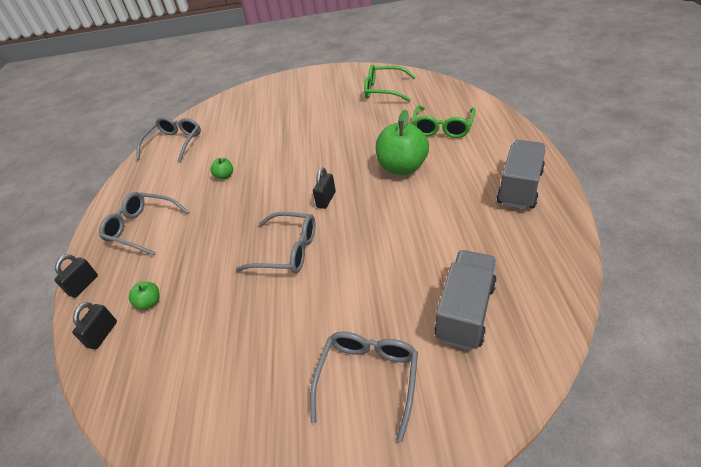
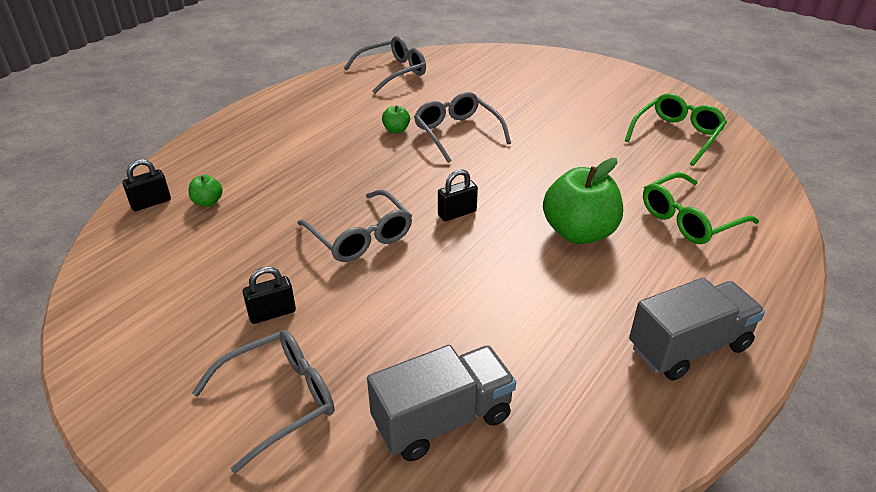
camera: 35 degrees right, 5 degrees down
black padlock [54,254,98,298] -> black padlock moved to [243,266,296,324]
grey glasses [99,192,189,256] -> grey glasses moved to [414,92,511,163]
green glasses [364,65,416,102] -> green glasses turned 75 degrees clockwise [625,93,727,166]

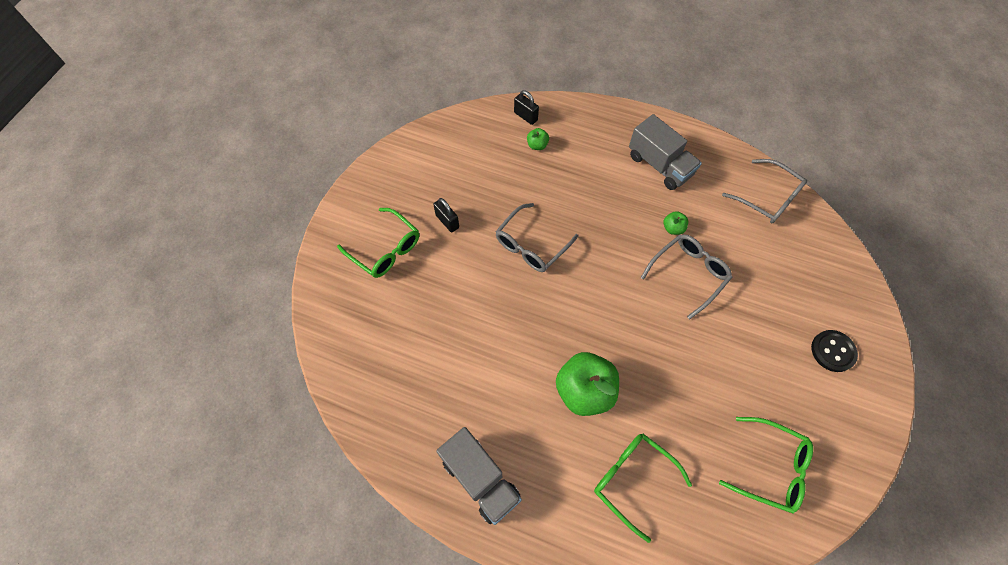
camera: 75 degrees right, 25 degrees up
grey glasses [192,330,334,473] -> green glasses [337,208,419,278]
grey truck [367,345,516,461] -> grey truck moved to [629,114,702,190]
black padlock [438,169,478,221] -> none
none -> black button [811,330,858,372]

